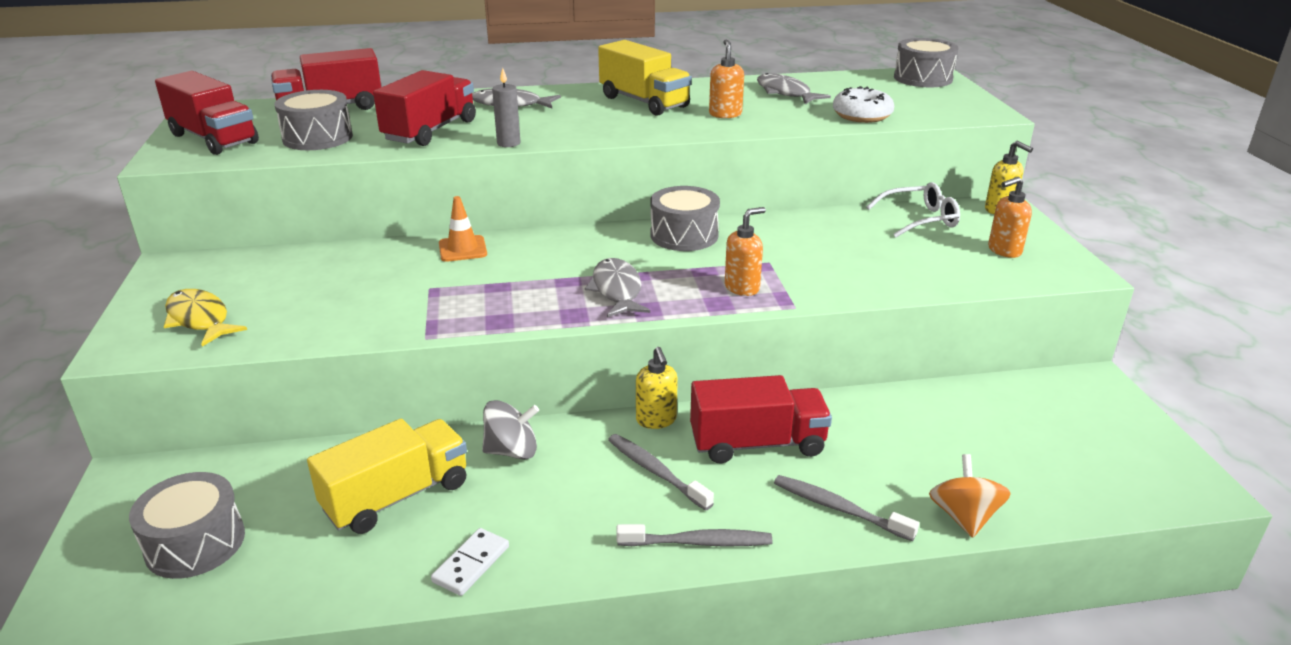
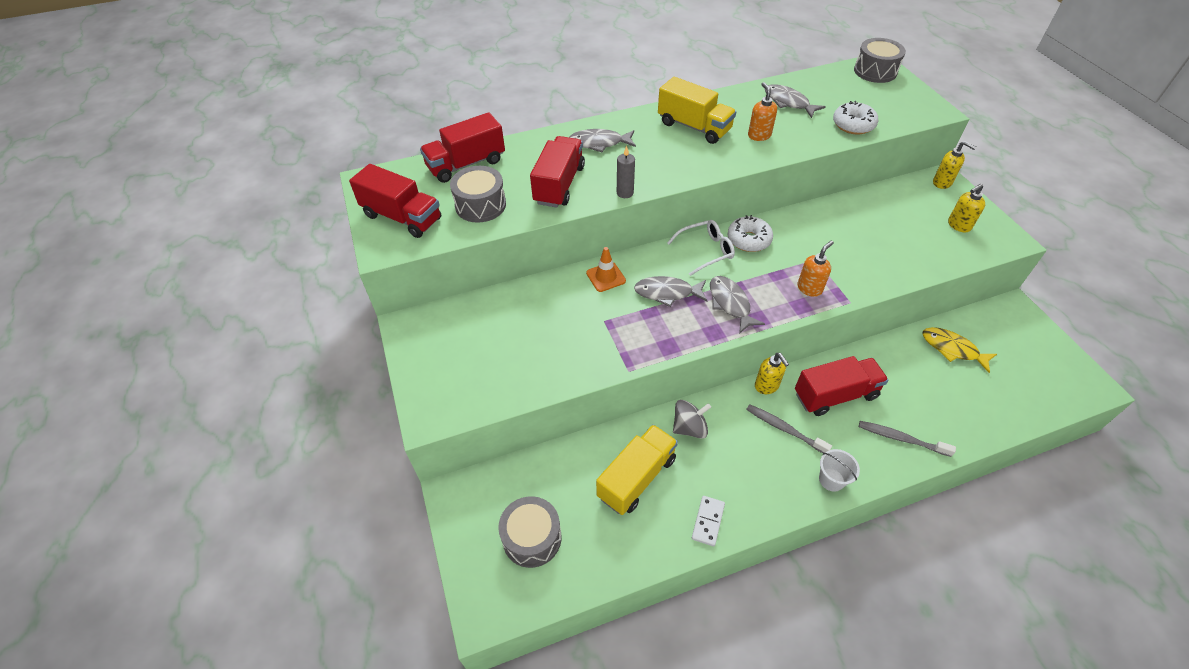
camera: 10 degrees left, 20 degrees up
yellow fish [164,289,247,347] -> yellow fish moved to [923,327,997,373]
grey toothbrush [616,524,772,547] -> white bucket [819,449,860,492]
grey drum [650,186,720,251] -> white donut [728,215,773,252]
white glasses [866,182,960,238] -> white glasses moved to [667,220,735,276]
orange spinning top [929,454,1011,538] -> none
orange soap dispenser [988,177,1032,258] -> yellow soap dispenser [948,184,985,232]
none -> grey fish [634,276,707,307]

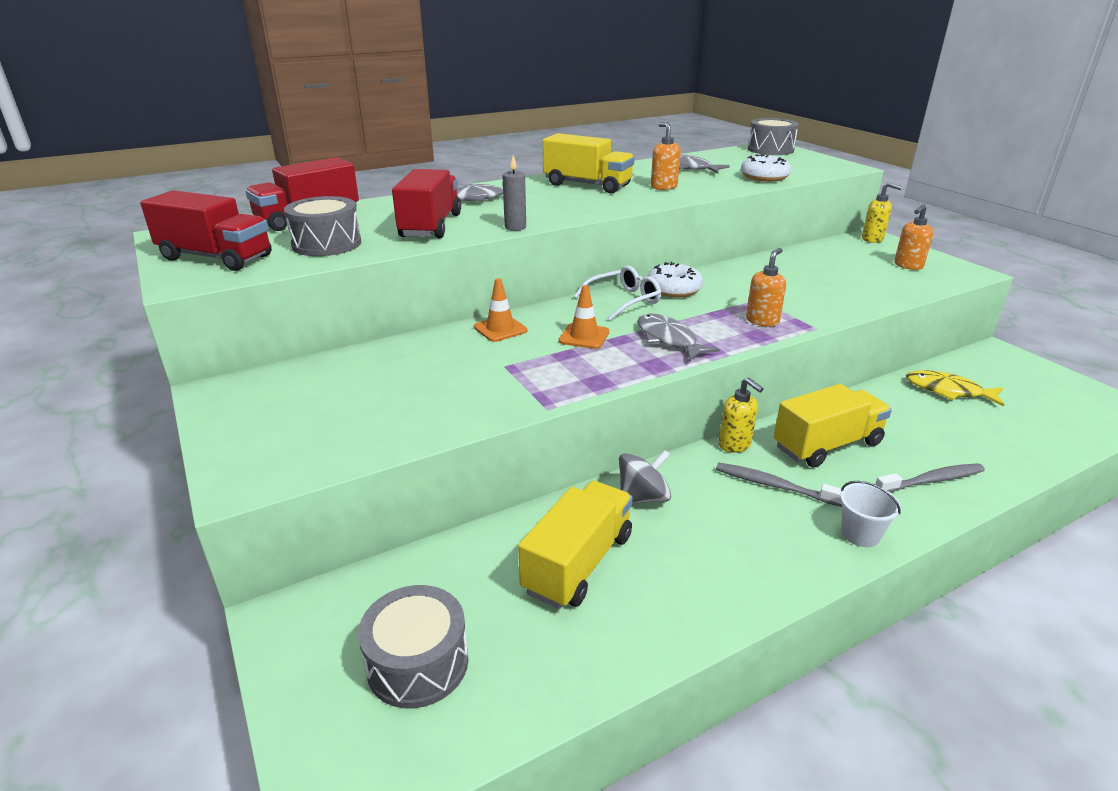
camera: 10 degrees left, 20 degrees down
grey fish [634,276,707,307] -> orange traffic cone [559,285,609,349]
white domino [692,496,725,546] -> none
red truck [795,356,889,416] -> yellow truck [774,384,892,468]
grey toothbrush [859,421,956,457] -> grey toothbrush turned 150 degrees clockwise [875,463,985,493]
yellow soap dispenser [948,184,985,232] -> orange soap dispenser [894,205,933,270]

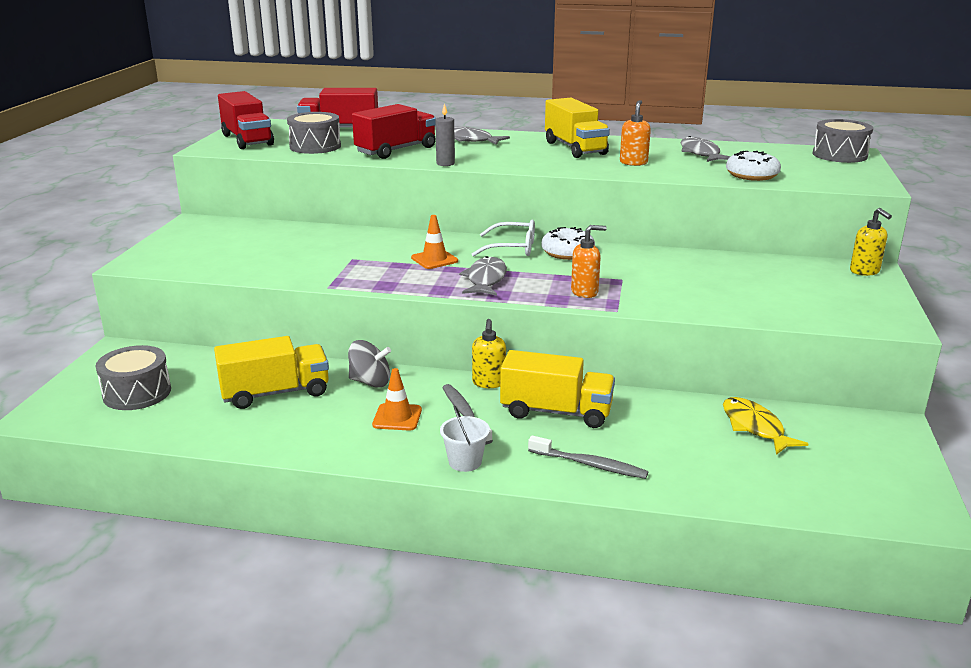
camera: 40 degrees right, 5 degrees down
orange traffic cone [474,278,527,342] -> orange traffic cone moved to [372,368,422,431]
orange soap dispenser [894,205,933,270] -> none

